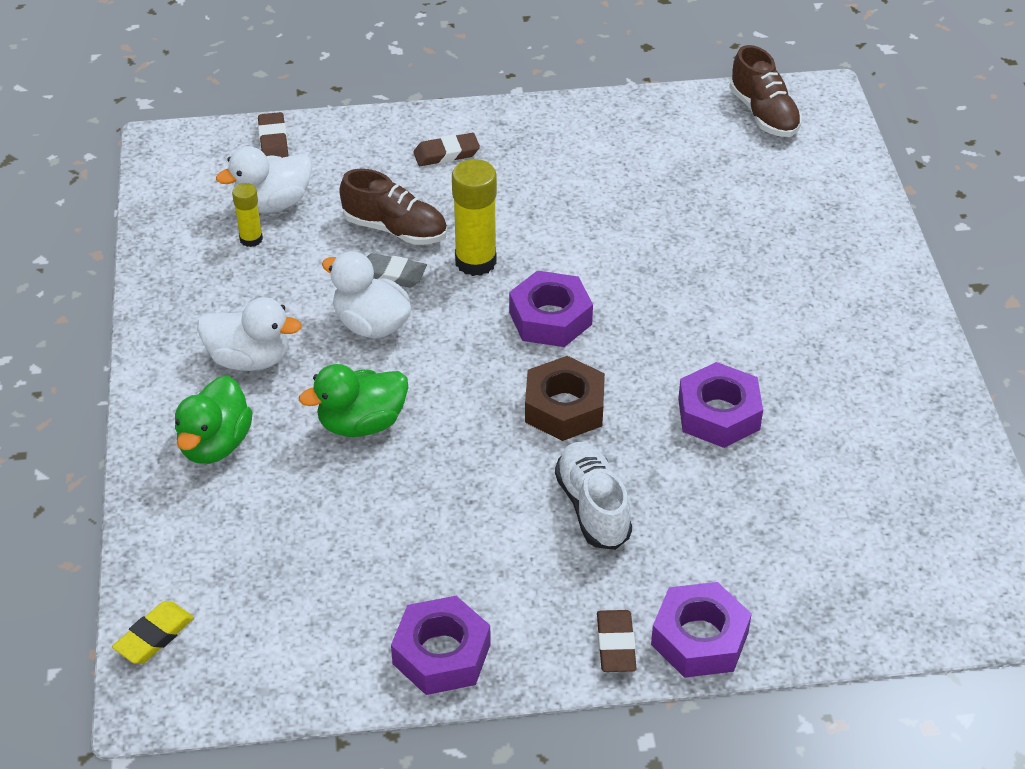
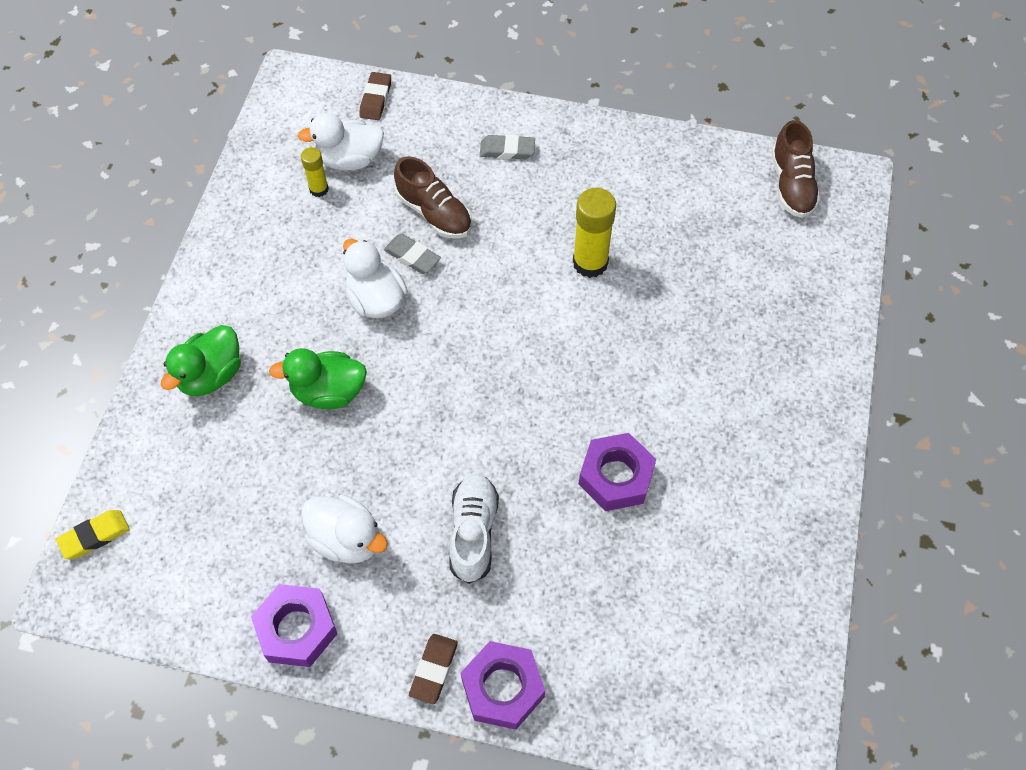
camera: 20 degrees right, 15 degrees up
white duck [197,297,302,371] -> white duck moved to [301,495,388,563]
brown eraser [413,133,480,166] -> grey eraser [480,135,535,159]
yellow glue stick [452,159,497,276] -> yellow glue stick moved to [573,188,616,278]
purple nut [509,271,593,347] -> none
brown nut [525,356,605,441] -> none

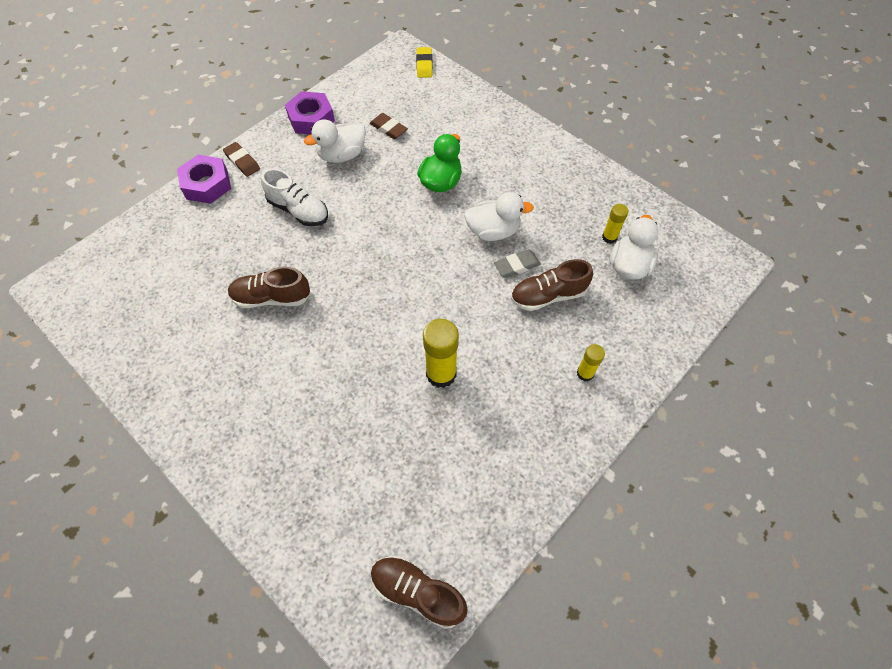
camera: 120 degrees right, 0 degrees up
green duck [161,325,241,396] -> none
brown eraser [359,72,391,120] -> brown eraser moved to [370,113,408,139]
grey eraser [480,135,535,159] -> yellow glue stick [577,344,605,381]
purple nut [579,433,656,511] -> brown shoe [228,267,311,308]

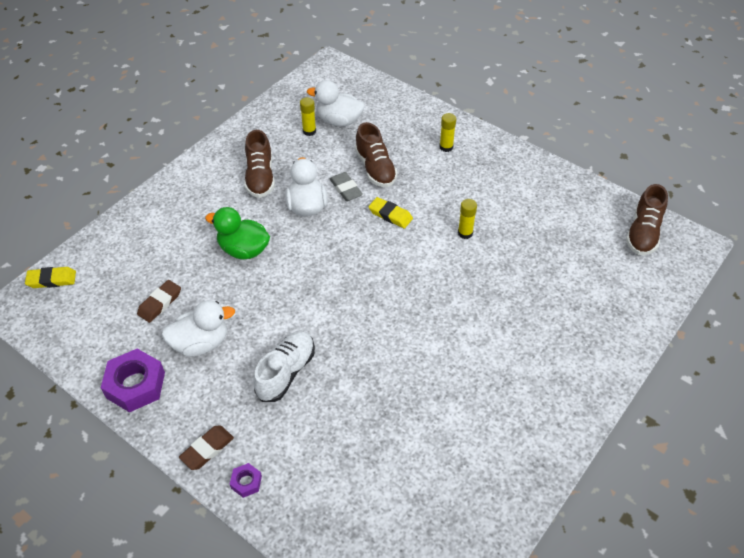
camera: 95 degrees left, 10 degrees down
purple nut [177,155,231,204] -> purple nut [230,463,262,498], size x0.48
brown shoe [228,267,311,308] -> brown shoe moved to [244,130,275,198]
white duck [304,120,366,163] -> white duck turned 75 degrees counterclockwise [162,300,235,357]
yellow glue stick [423,319,459,388] -> yellow glue stick [458,199,477,239], size x0.56
none -> yellow eraser [369,197,413,228]

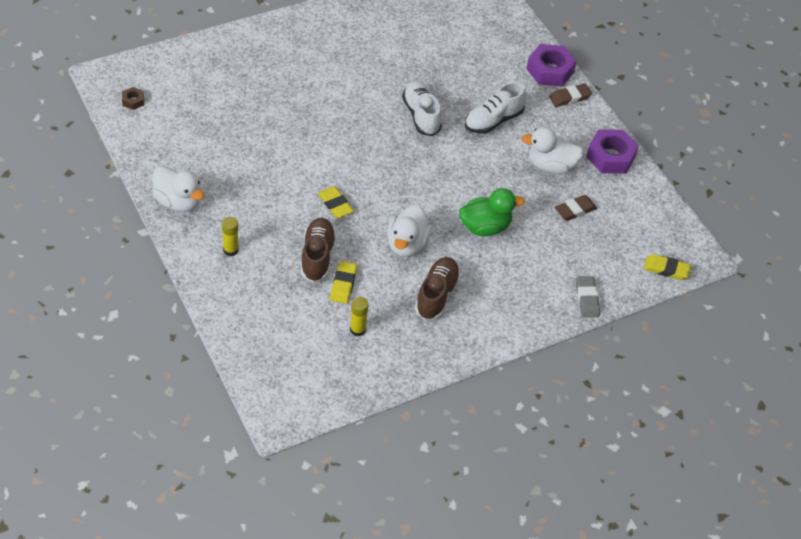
camera: 160 degrees left, 0 degrees up
green duck [205,207,270,259] -> green duck turned 60 degrees counterclockwise [459,188,525,236]
purple nut [230,463,262,498] -> purple nut [526,44,577,86], size x2.06
white duck [307,80,365,126] -> white duck moved to [152,166,204,212]
grey eraser [330,172,363,201] -> grey eraser moved to [576,276,600,317]
yellow glue stick [458,199,477,239] -> none
brown shoe [626,184,668,255] -> brown nut [122,87,144,110]
none -> yellow eraser [330,261,357,304]
none -> white shoe [402,81,442,136]

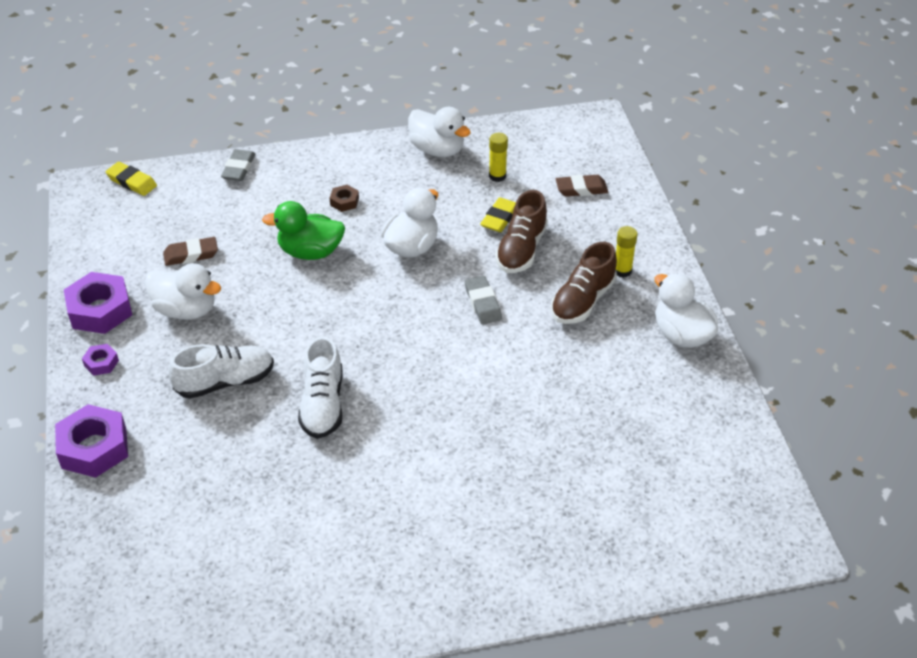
camera: 160 degrees left, 5 degrees down
brown nut [122,87,144,110] -> brown nut moved to [330,185,359,212]
yellow eraser [318,186,354,218] -> grey eraser [465,276,502,324]
brown shoe [415,257,461,320] -> brown shoe moved to [551,242,617,324]
brown eraser [549,83,592,107] -> brown eraser moved to [556,175,608,197]
none -> purple nut [82,344,119,376]
none -> white duck [408,107,471,157]

